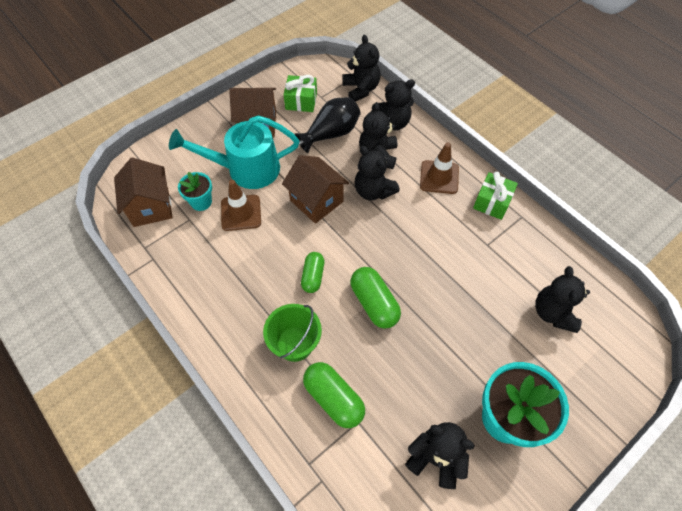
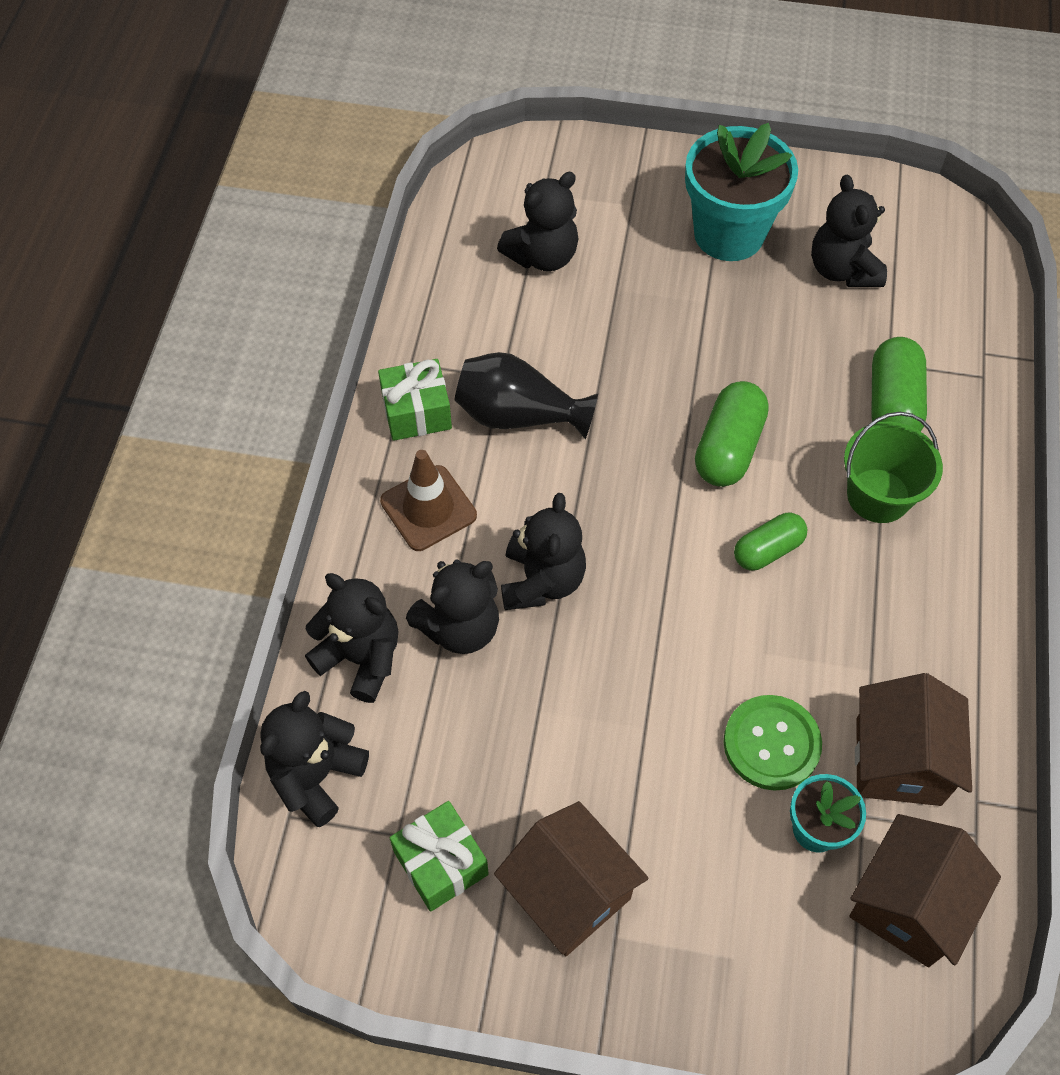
camera: 130 degrees left, 0 degrees up
turquoise watering can [169,115,299,189] -> none
brown traffic cone [221,180,261,231] -> green button [724,695,822,791]
brown house [282,155,349,224] -> brown house moved to [855,673,972,806]
black vase [294,97,360,153] -> black vase moved to [454,352,598,439]

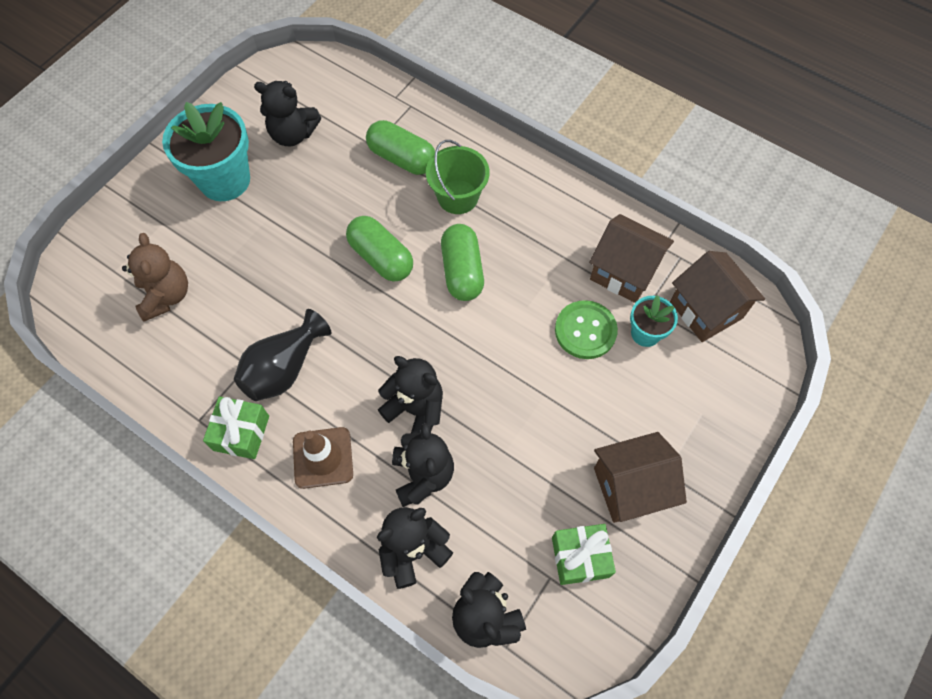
camera: 65 degrees left, 5 degrees up
black teddy bear [497,172,578,271] -> brown teddy bear [122,233,188,321]
green capsule [734,513,807,571] -> green capsule [441,224,484,301], size x1.51

